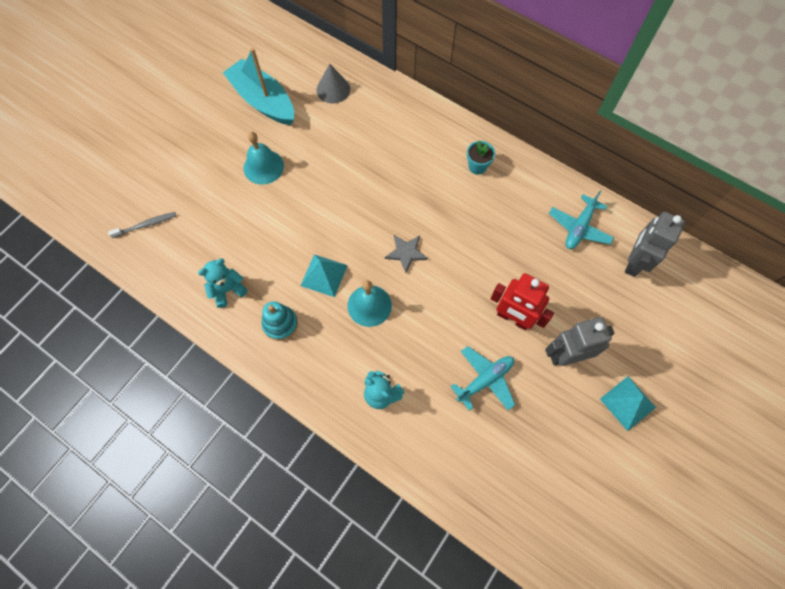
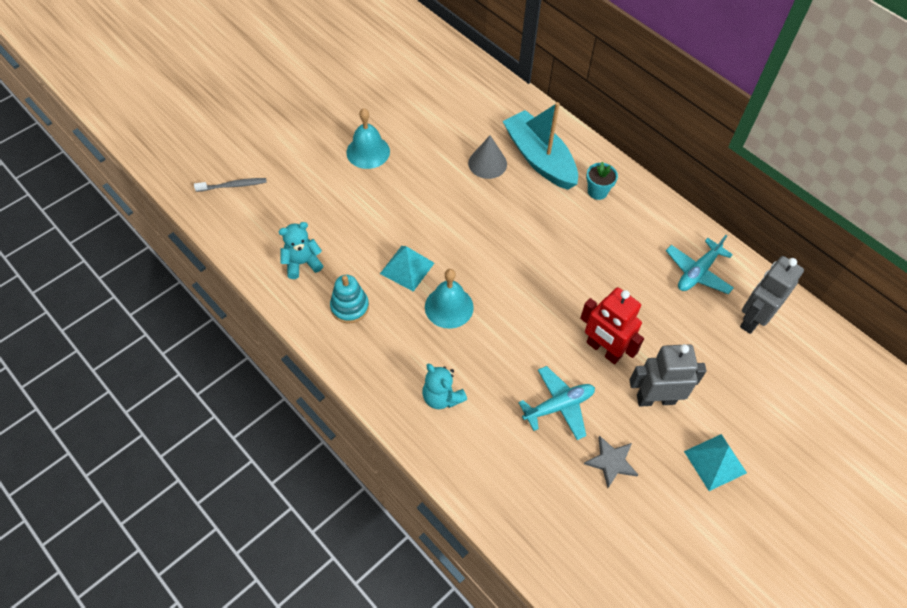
camera: 10 degrees right, 10 degrees down
turquoise boat [223,48,294,125] -> turquoise boat moved to [503,102,578,190]
grey cone [316,64,350,103] -> grey cone moved to [468,136,507,179]
grey star [385,235,428,273] -> grey star moved to [584,436,638,488]

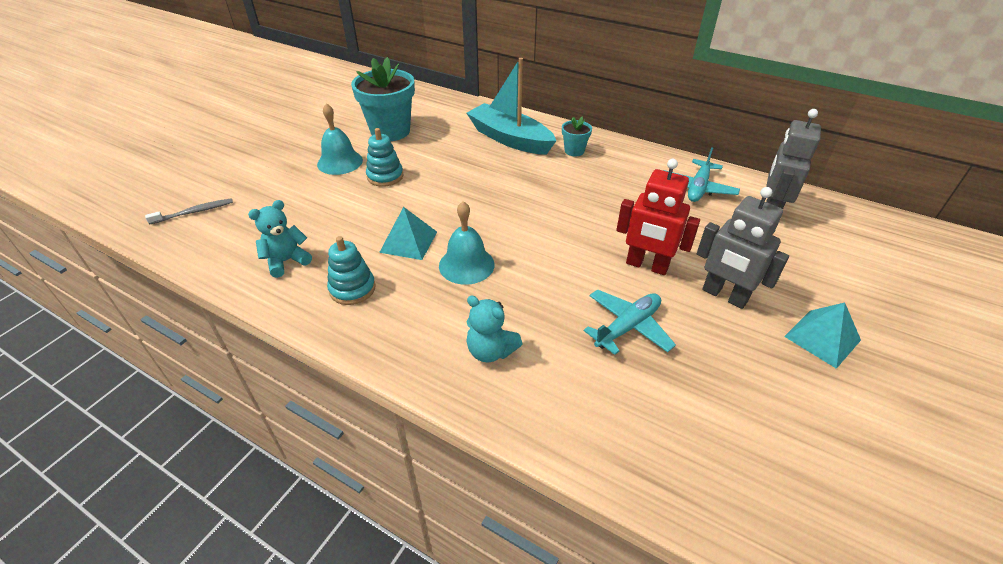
camera: 15 degrees left, 15 degrees down
grey cone [468,136,507,179] -> none
grey star [584,436,638,488] -> none
grey robot [629,344,707,406] -> grey robot turned 120 degrees counterclockwise [697,187,789,309]
none -> turquoise flower pot [351,57,415,141]
none -> turquoise stacking toy [366,128,403,187]

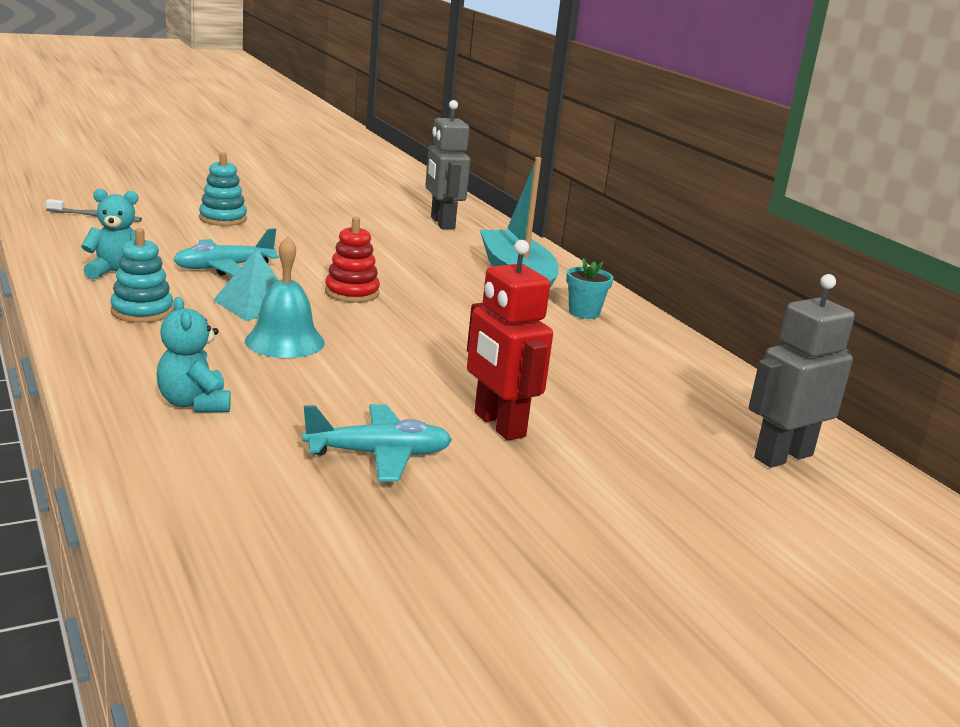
camera: 30 degrees right, 20 degrees down
turquoise bell [317,103,363,175] -> none
turquoise flower pot [351,57,415,141] -> none
turquoise stacking toy [366,128,403,187] -> turquoise stacking toy moved to [199,152,247,226]
turquoise plane [664,147,740,202] -> turquoise plane moved to [173,228,279,276]
grey robot [697,187,789,309] -> grey robot moved to [425,100,470,230]
turquoise pyramid [784,302,861,369] -> none
none -> red stacking toy [325,217,380,303]

